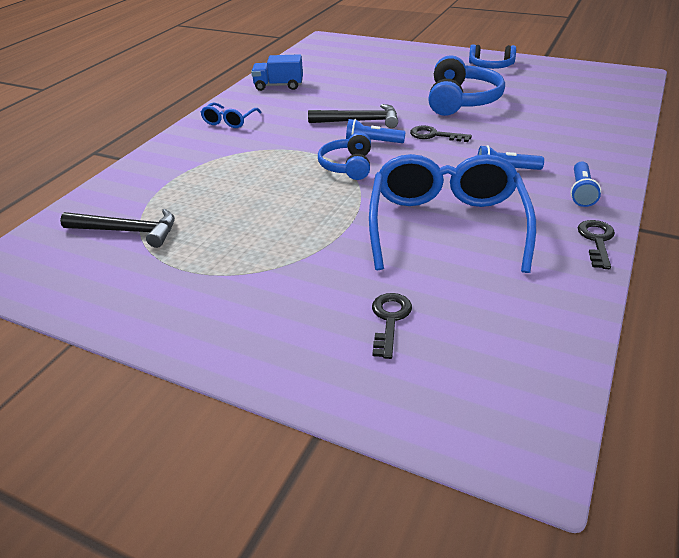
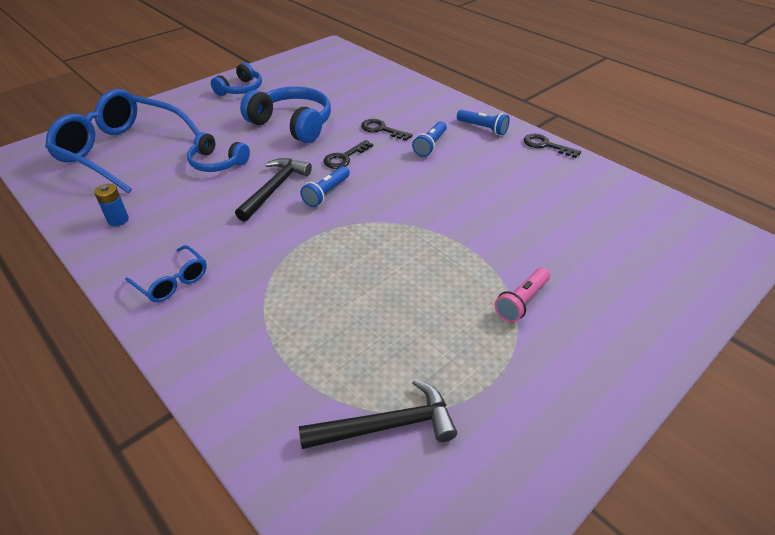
camera: 70 degrees left, 5 degrees up
black hammer [60,209,175,248] -> black hammer turned 45 degrees clockwise [299,379,457,449]
blue truck [251,54,303,91] -> blue battery [94,184,129,226]
blue headphones [318,132,371,180] -> blue headphones moved to [187,132,250,172]
blue glasses [369,154,536,273] -> blue glasses moved to [45,89,201,193]
black key [372,293,412,359] -> black key moved to [361,119,413,141]
none -> pink flashlight [495,267,550,322]

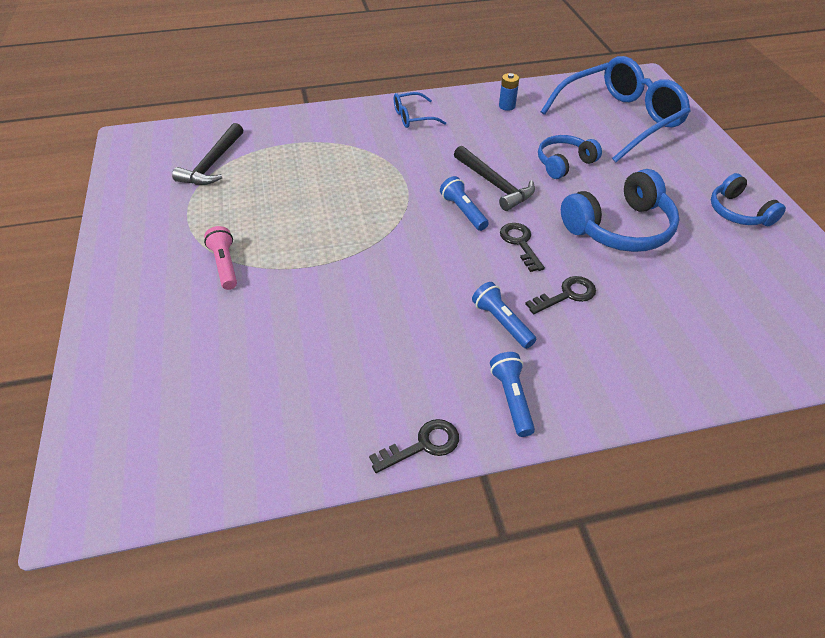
camera: 120 degrees right, 5 degrees up
blue flashlight [457,109,510,135] -> blue flashlight turned 105 degrees clockwise [490,352,535,437]

